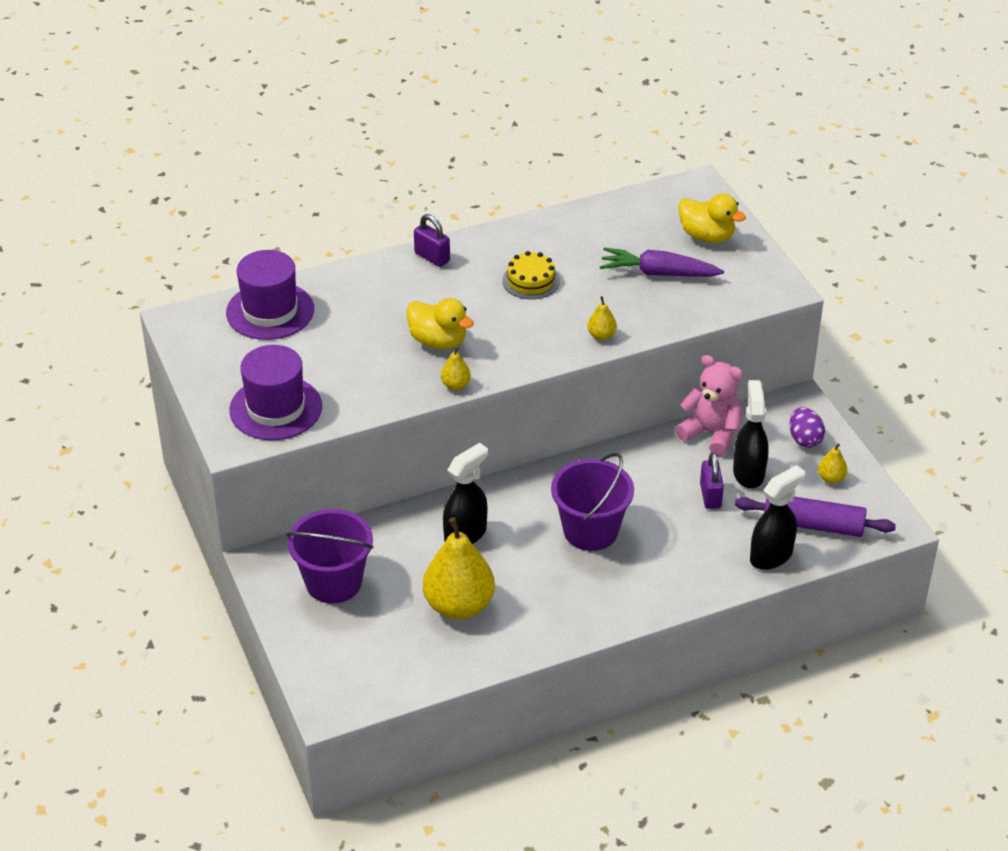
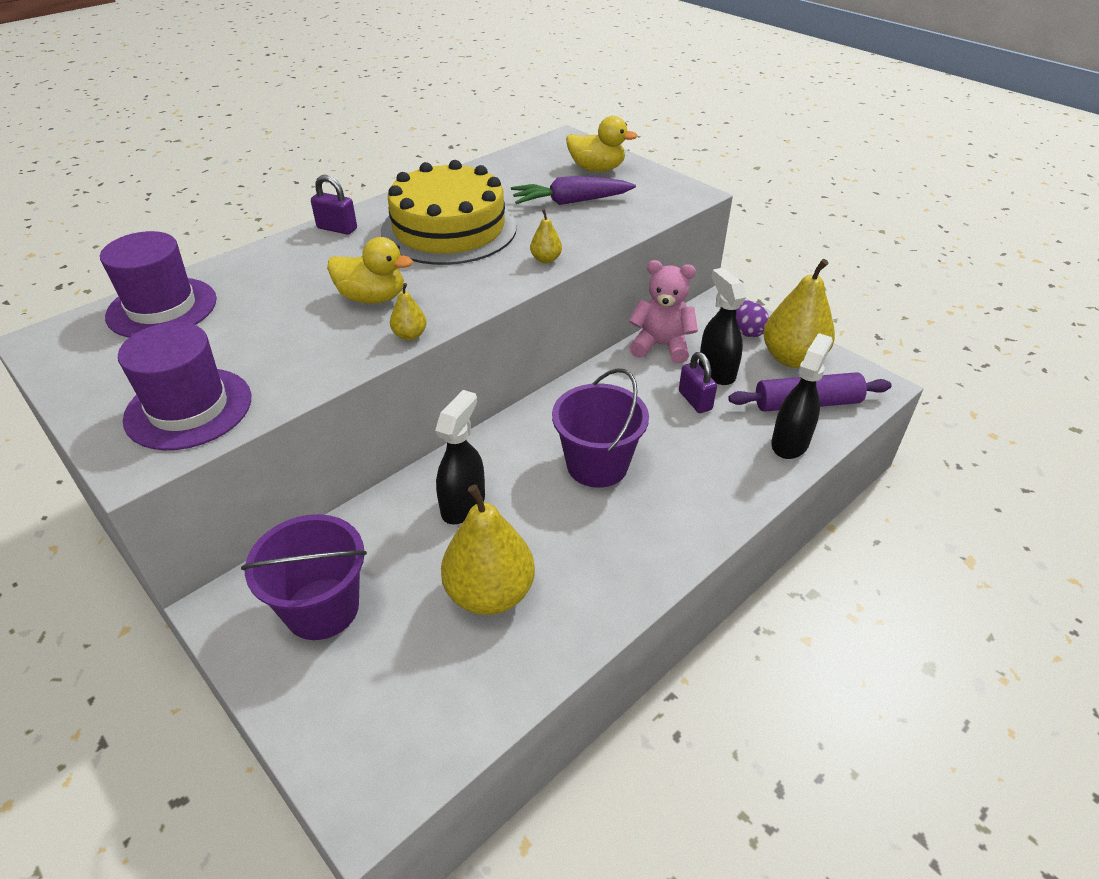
camera: 20 degrees left, 0 degrees up
yellow cake [502,251,560,299] -> yellow cake [381,160,517,265], size x2.23
yellow pear [818,443,848,483] -> yellow pear [763,259,835,368], size x2.31

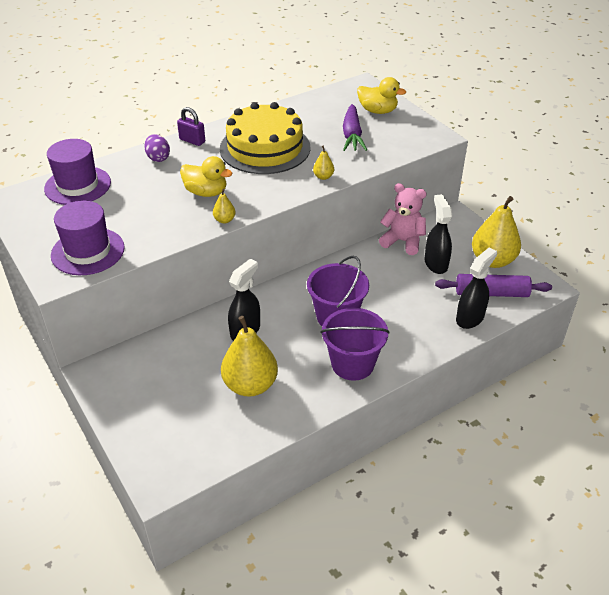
camera: 10 degrees right, 0 degrees up
purple bucket [241,514,367,640] -> purple bucket moved to [320,308,389,381]
purple carrot [511,176,636,205] -> purple carrot turned 90 degrees counterclockwise [343,104,367,151]
purple padlock [679,352,717,413] -> none
purple egg [736,300,769,337] -> purple egg moved to [144,134,170,162]

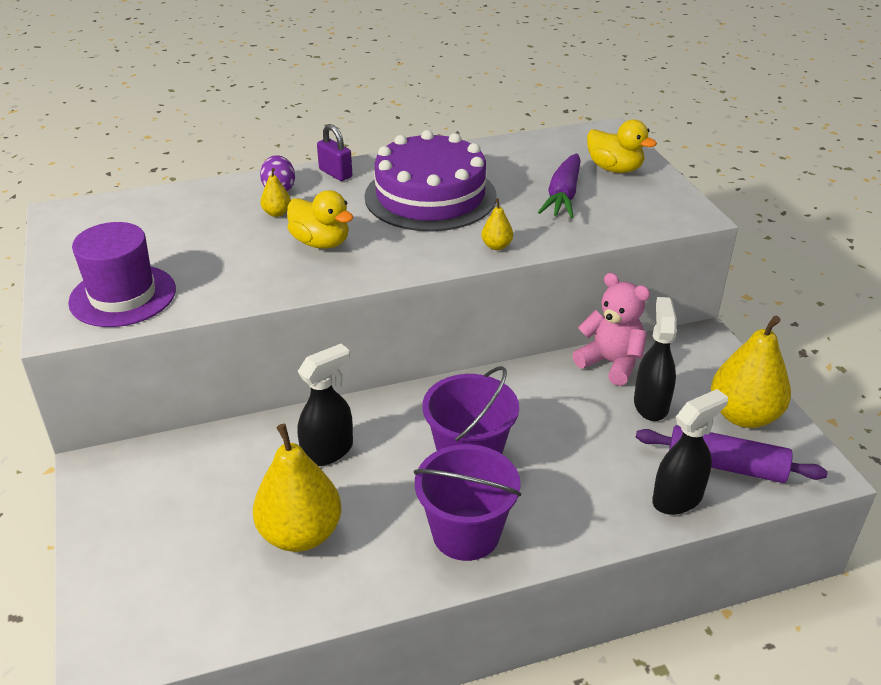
camera: 15 degrees right, 5 degrees down
purple hat [44,139,111,205] -> none
yellow pear [213,189,236,224] -> yellow pear moved to [260,168,291,217]
yellow cake [220,102,310,174] -> purple cake [364,130,497,232]

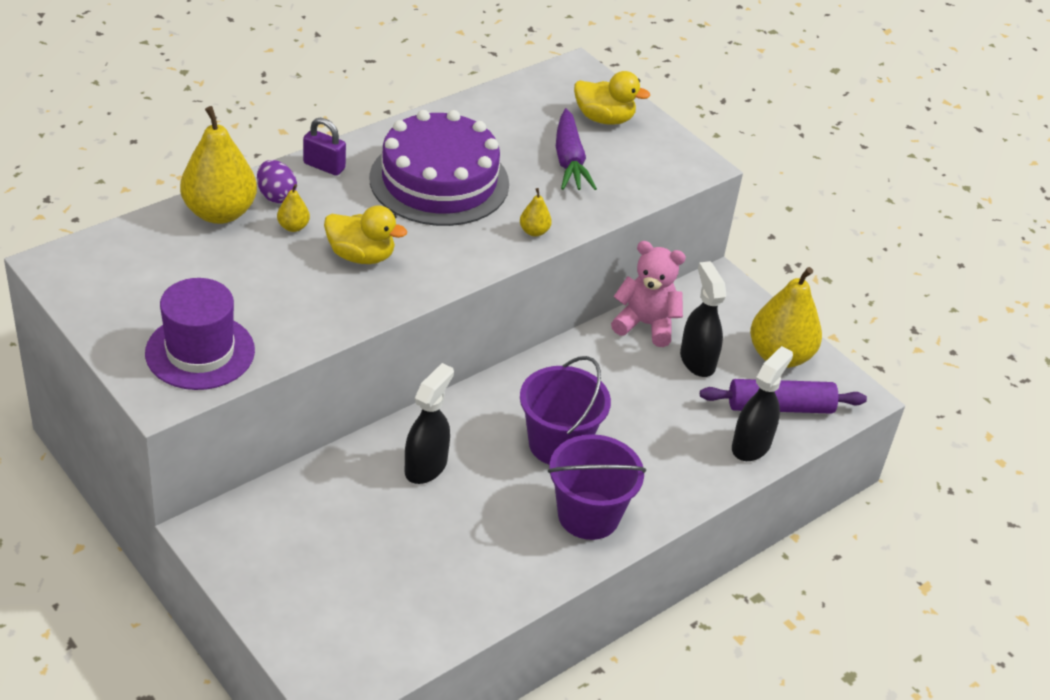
camera: 25 degrees left, 5 degrees up
yellow pear [253,424,342,552] -> yellow pear moved to [180,106,257,224]

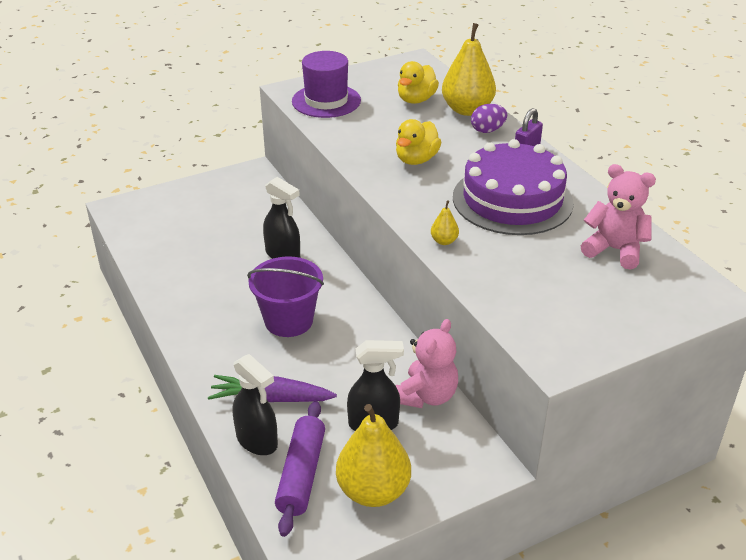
camera: 105 degrees right, 5 degrees down
yellow pear [277,184,310,232] -> none
purple bucket [548,434,646,540] -> none
purple carrot [556,108,597,190] -> purple carrot moved to [208,375,337,402]
yellow duck [574,71,650,125] -> yellow duck moved to [398,61,439,104]
none -> pink teddy bear [581,164,656,269]

